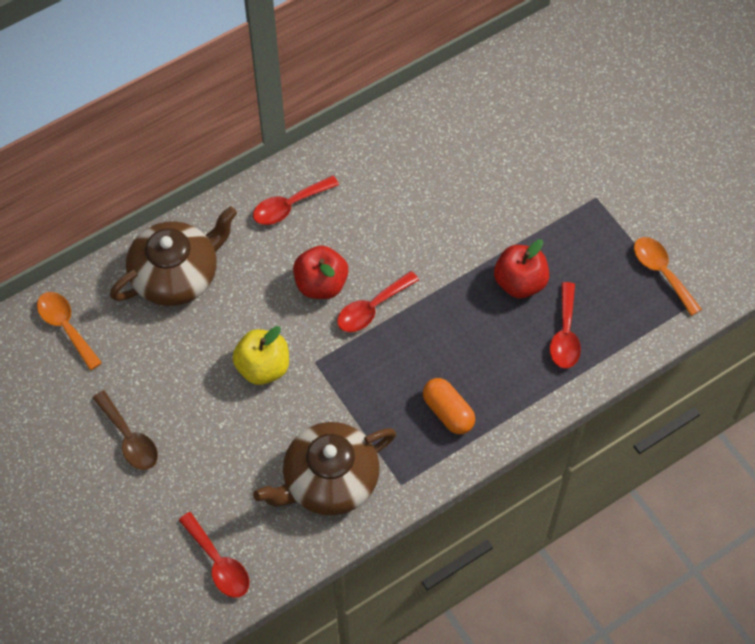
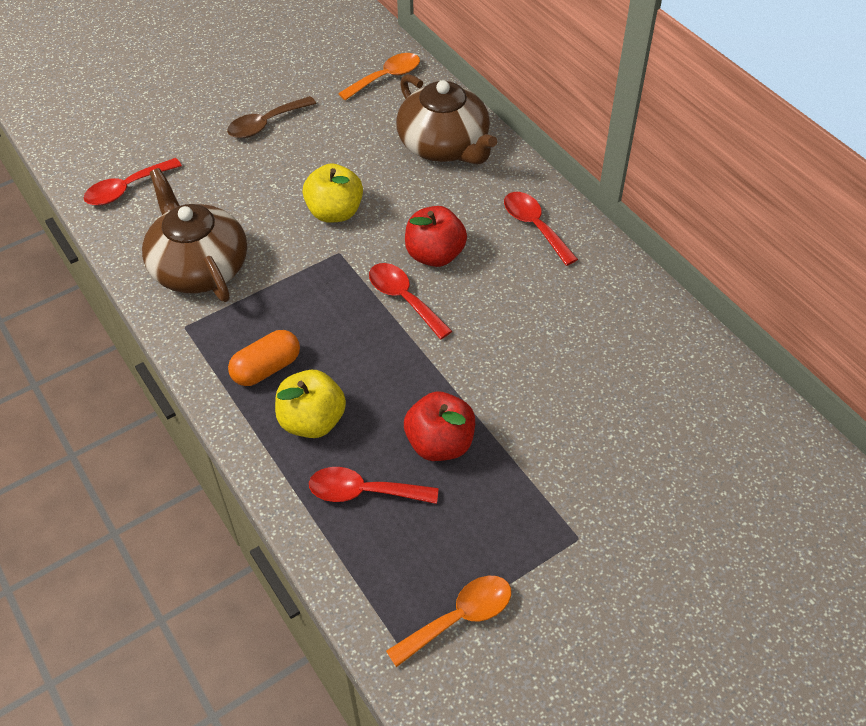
camera: 90 degrees right, 10 degrees down
none -> yellow apple [275,370,346,438]

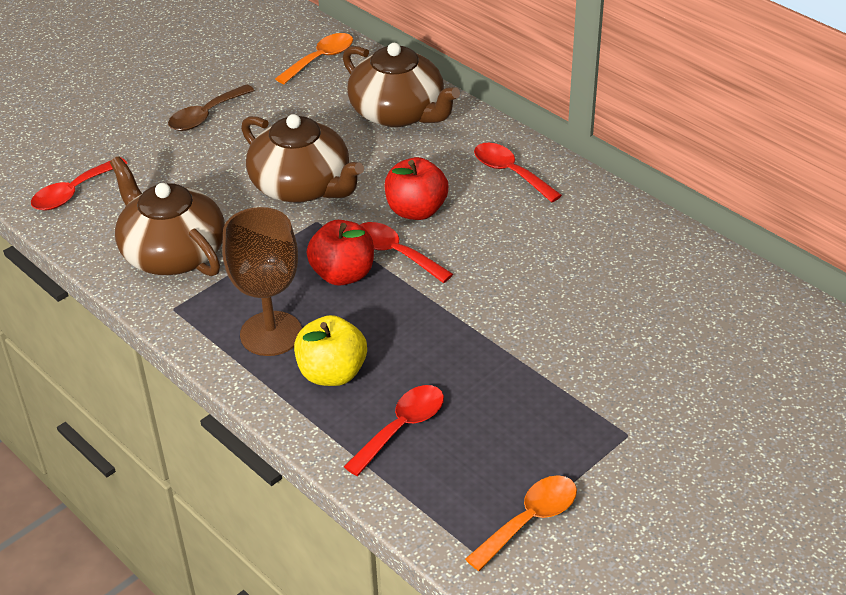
camera: 10 degrees left, 10 degrees down
orange capsule [228,330,300,386] -> brown goblet [222,207,302,356]
yellow apple [302,163,363,223] -> brown teapot [241,114,364,203]
red spoon [309,467,439,504] -> red spoon turned 135 degrees clockwise [344,385,444,476]
red apple [404,392,475,461] -> red apple moved to [307,220,374,286]

